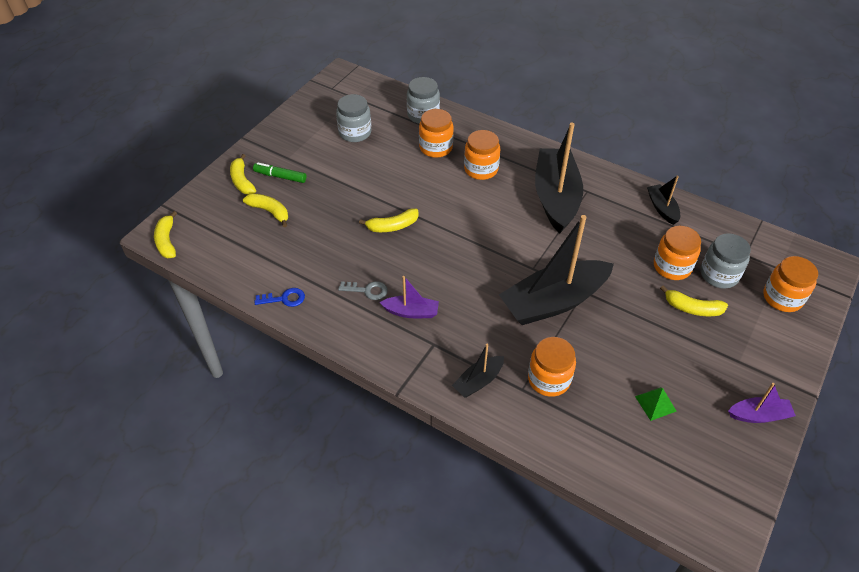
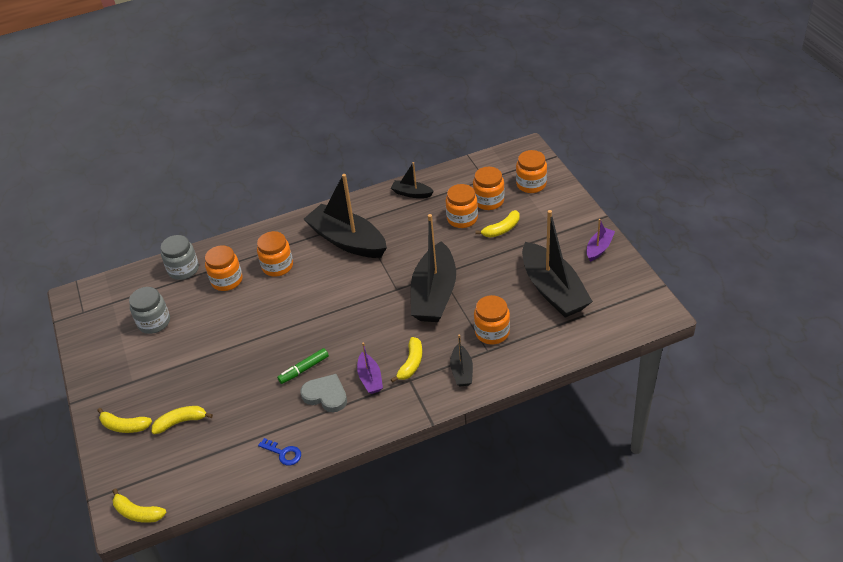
camera: 50 degrees left, 5 degrees down
green marker [253,162,306,183] -> green marker moved to [277,348,329,384]
blue key [254,288,305,307] -> blue key turned 90 degrees clockwise [258,438,301,466]
grey key [338,281,388,300] -> grey heart [300,374,347,412]
yellow banana [359,208,418,232] -> yellow banana moved to [390,337,422,383]
purple boat [380,276,439,318] -> purple boat turned 120 degrees clockwise [357,343,383,394]
green pyramid [635,387,677,421] -> black boat [522,210,593,318]
grey jar [700,233,751,288] -> orange jar [473,167,505,210]

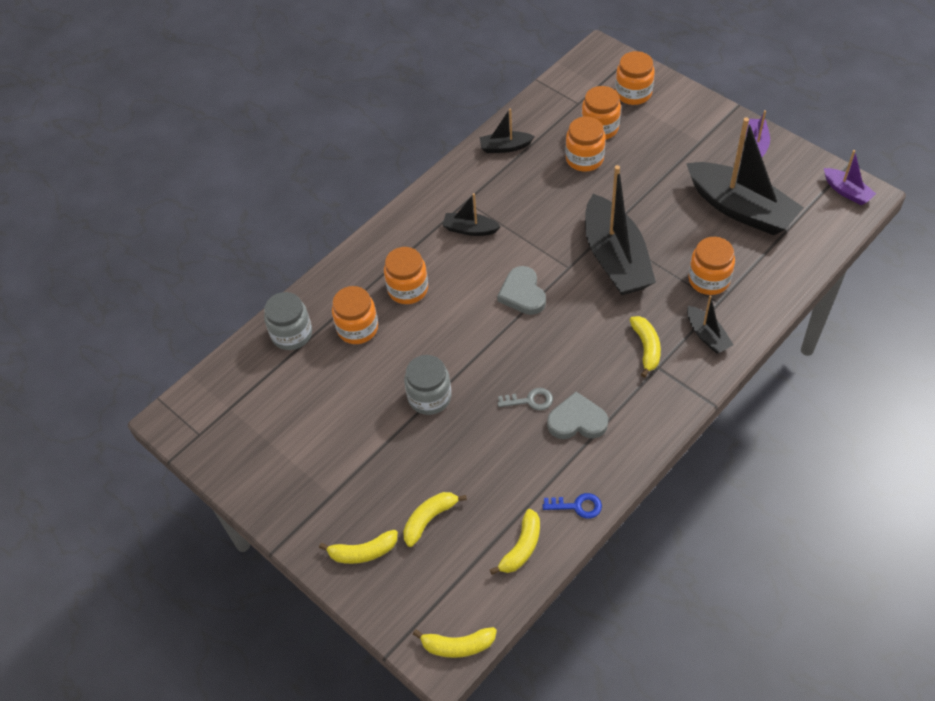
camera: 25 degrees left, 10 degrees up
grey jar [129,287,170,334] -> grey jar moved to [404,355,451,415]
green marker [277,348,329,384] -> grey key [498,388,553,410]
black boat [304,174,387,258] -> black boat [442,193,501,236], size x0.47
purple boat [357,343,383,394] -> purple boat moved to [824,150,876,205]
yellow banana [475,210,519,238] -> yellow banana moved to [490,509,540,575]
none -> grey heart [497,266,546,315]

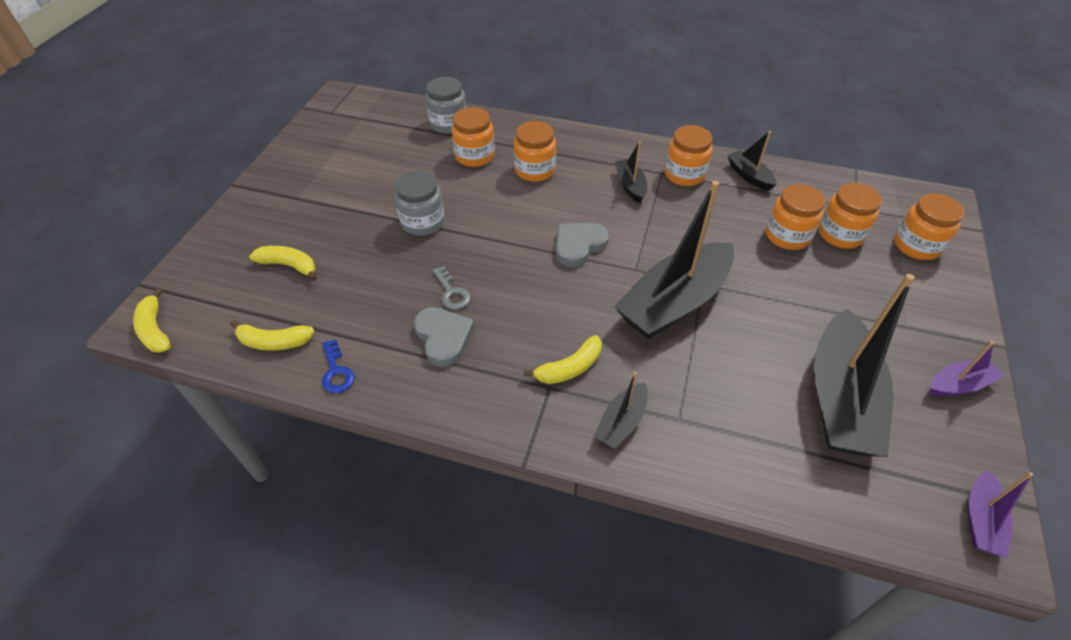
camera: 60 degrees right, 5 degrees down
yellow banana [319,530,398,564] -> none
orange jar [688,237,735,295] -> orange jar moved to [665,125,713,186]

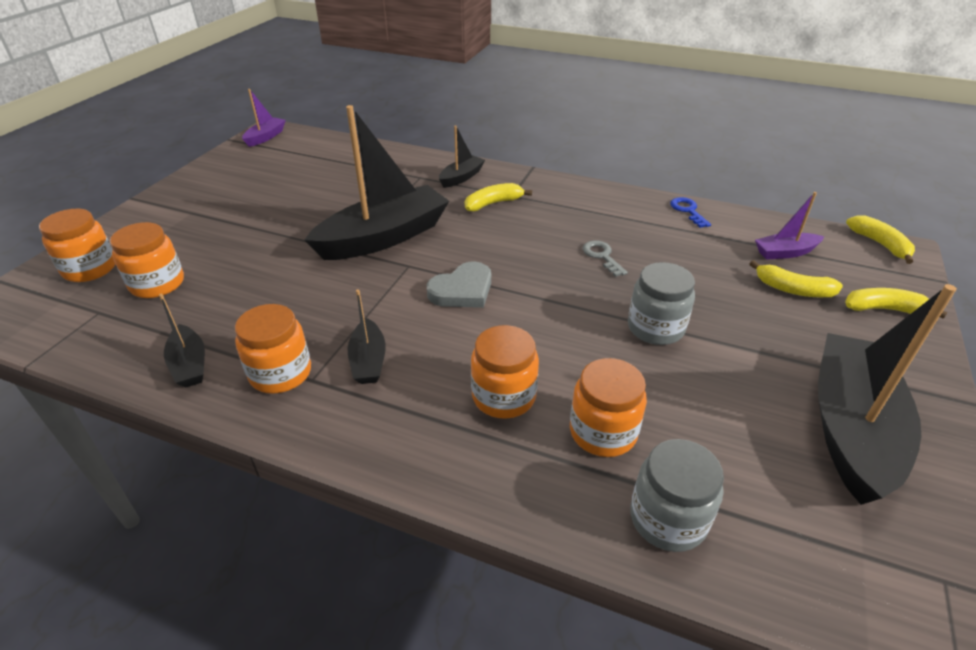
camera: 175 degrees left, 10 degrees down
yellow banana [230,321,314,351] -> yellow banana moved to [845,288,948,319]
grey heart [414,307,474,367] -> none
orange jar [766,184,825,250] -> none
black boat [814,274,915,457] -> black boat moved to [818,284,957,505]
purple boat [930,341,1004,396] -> purple boat moved to [755,192,824,260]

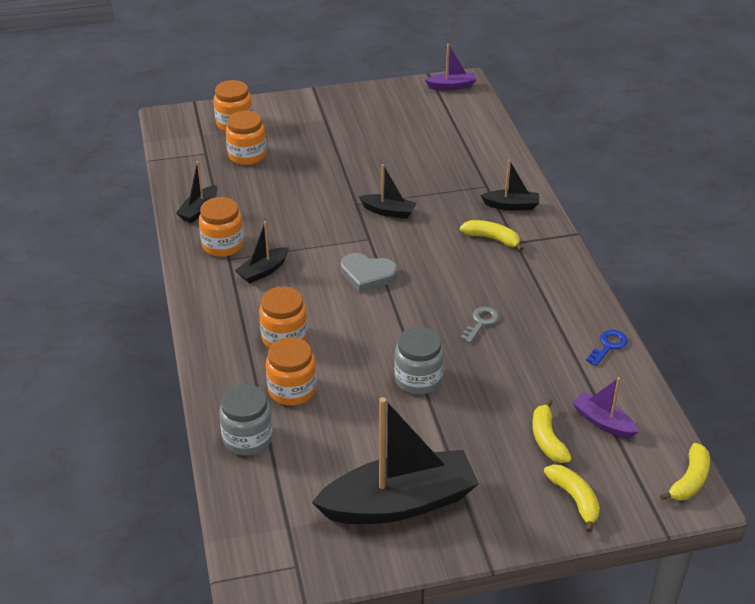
camera: 55 degrees right, 0 degrees up
black boat [305,105,449,260] -> black boat [359,164,417,219], size x0.47

